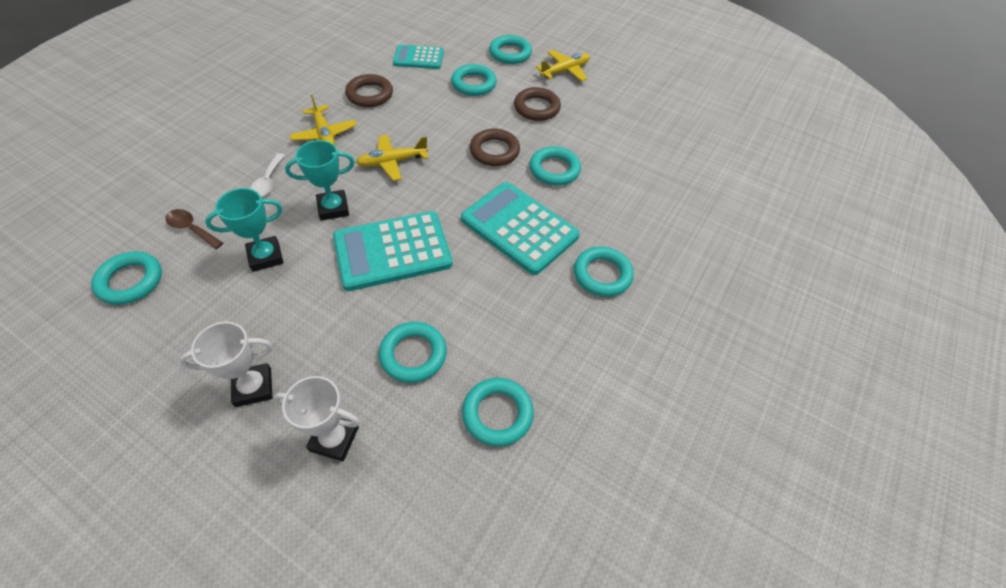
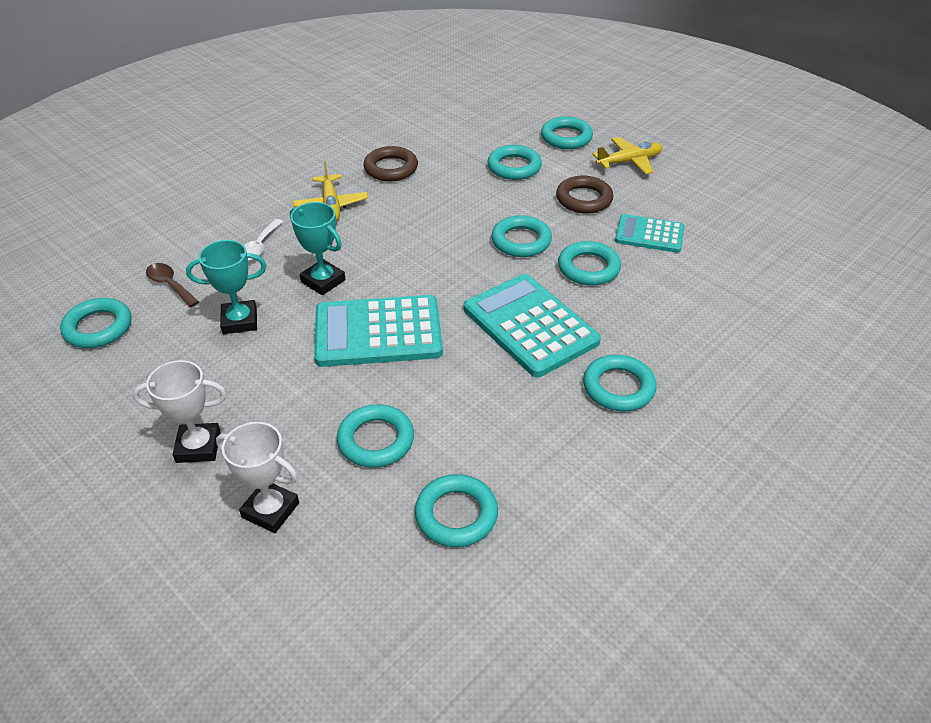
camera: 15 degrees right, 10 degrees down
turquoise trophy [285,140,355,221] -> turquoise trophy turned 45 degrees clockwise [290,202,346,295]
yellow plane [356,134,428,181] -> none
turquoise calculator [393,45,444,69] -> turquoise calculator moved to [615,214,684,253]
brown ring [470,129,520,166] -> turquoise ring [491,215,552,257]

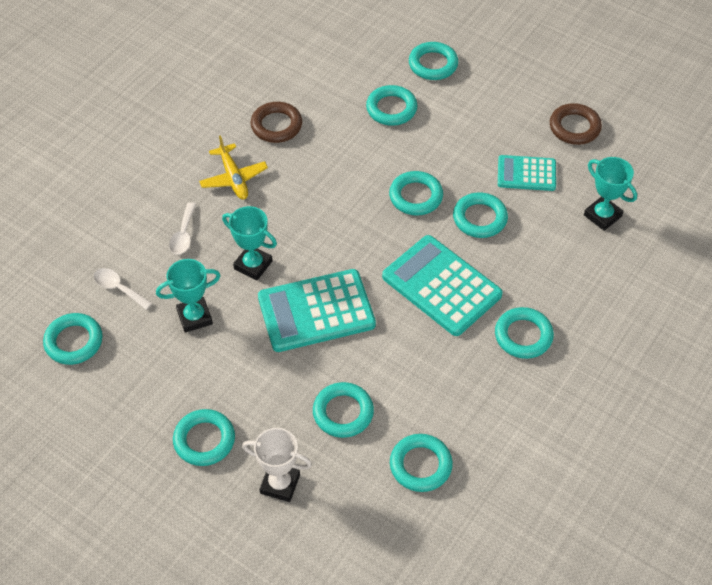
camera: 10 degrees left, 10 degrees up
white trophy [133,360,227,463] -> turquoise ring [173,409,235,466]
brown spoon [146,263,199,307] -> white spoon [93,268,152,310]
brown ring [556,176,613,214] -> brown ring moved to [550,103,602,145]
yellow plane [592,137,663,174] -> none
none -> turquoise trophy [584,157,637,231]

